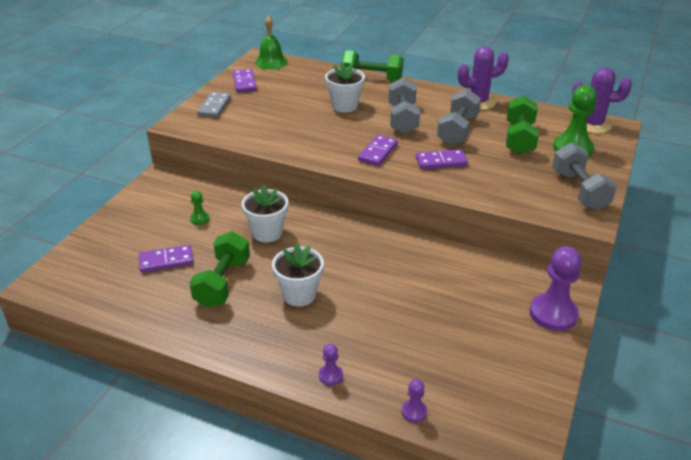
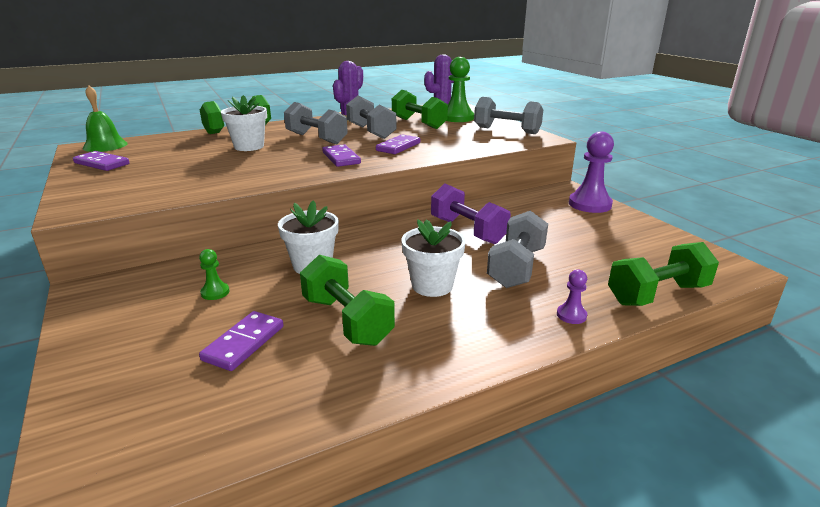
camera: 50 degrees left, 10 degrees down
grey domino [197,92,231,118] -> none
purple pawn [402,379,427,422] -> green dumbbell [608,242,719,306]
none -> purple dumbbell [431,183,511,244]
none -> grey dumbbell [487,211,548,288]

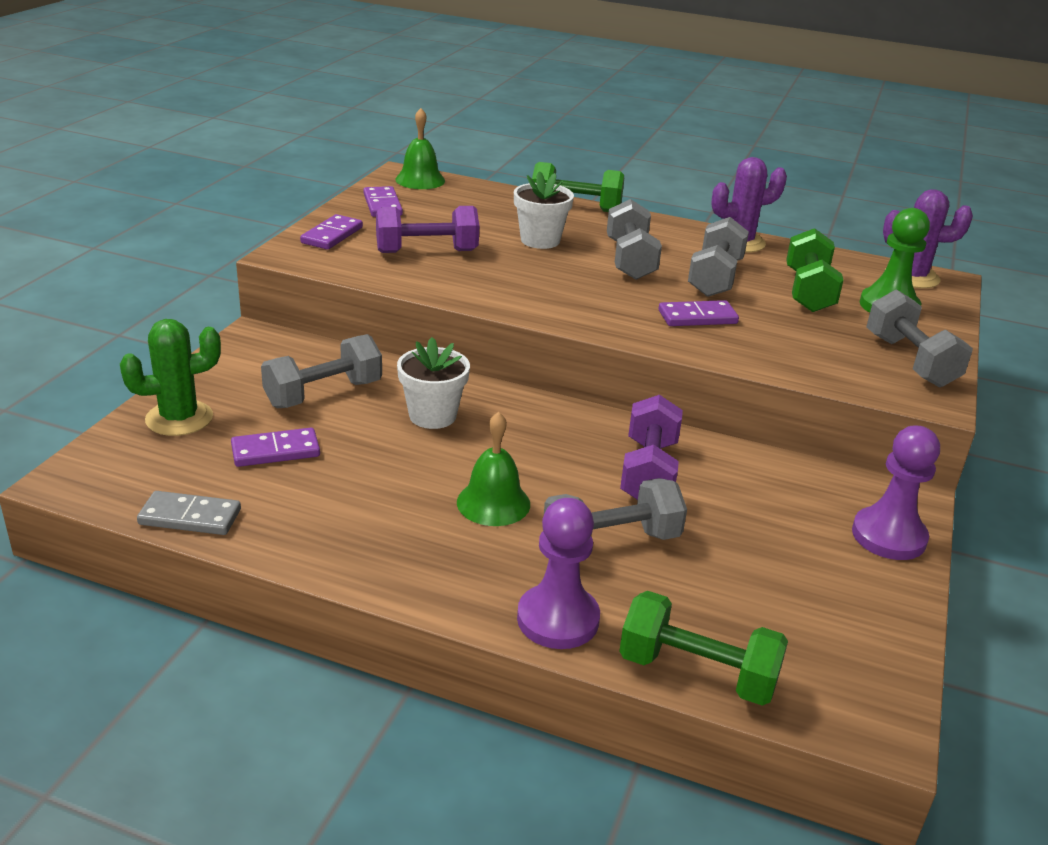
camera: 45 degrees right, 5 degrees up
green pawn [199,249,230,300] -> grey dumbbell [261,334,382,408]
green dumbbell [300,255,395,346] -> none
purple domino [322,144,361,167] -> purple domino moved to [300,214,363,250]
white flower pot [401,219,466,297] -> green bell [457,412,530,526]
purple pawn [557,270,587,324] -> purple pawn [517,498,600,649], size x2.10
none -> green cactus [120,319,221,436]
none -> grey domino [137,491,241,535]
none -> purple dumbbell [376,206,479,253]

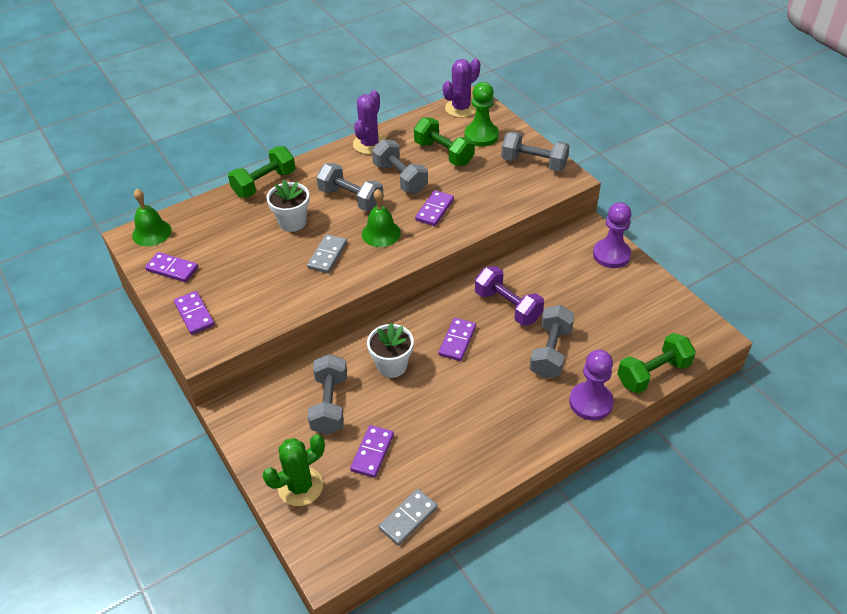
camera: 50 degrees left, 15 degrees up
green cactus [120,319,221,436] -> green cactus turned 45 degrees clockwise [263,434,325,506]
purple dumbbell [376,206,479,253] -> none
green bell [457,412,530,526] -> green bell moved to [362,189,401,247]
none -> grey domino [307,234,347,273]
none -> purple domino [438,318,476,361]

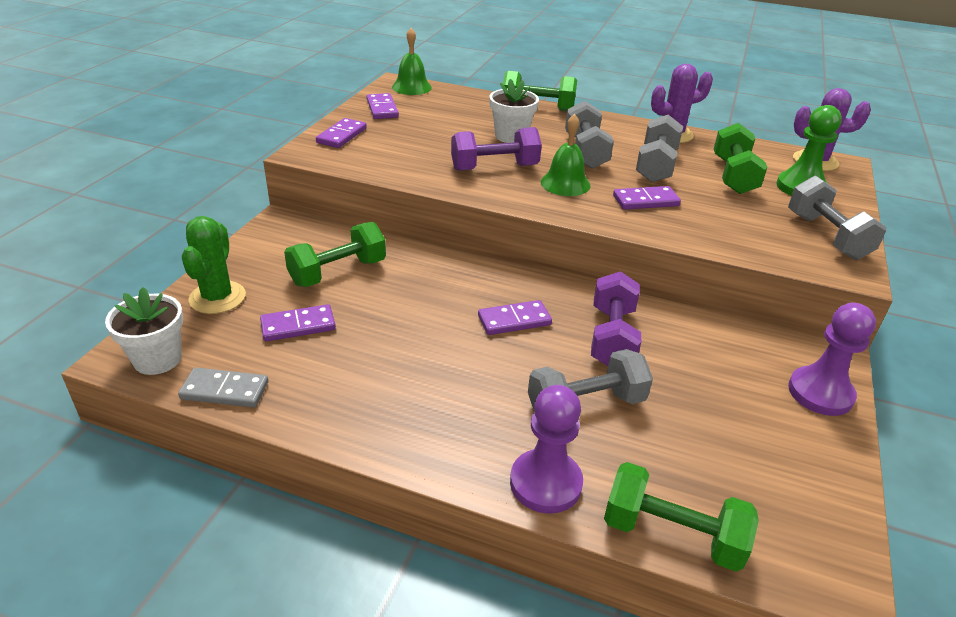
camera: 50 degrees right, 10 degrees down
green cactus [263,434,325,506] -> green cactus turned 75 degrees clockwise [182,216,246,314]
grey domino [307,234,347,273] -> purple dumbbell [451,127,542,171]
grey dumbbell [308,354,347,435] -> green dumbbell [284,222,386,287]
white flower pot [367,323,414,378] -> white flower pot moved to [105,287,183,375]

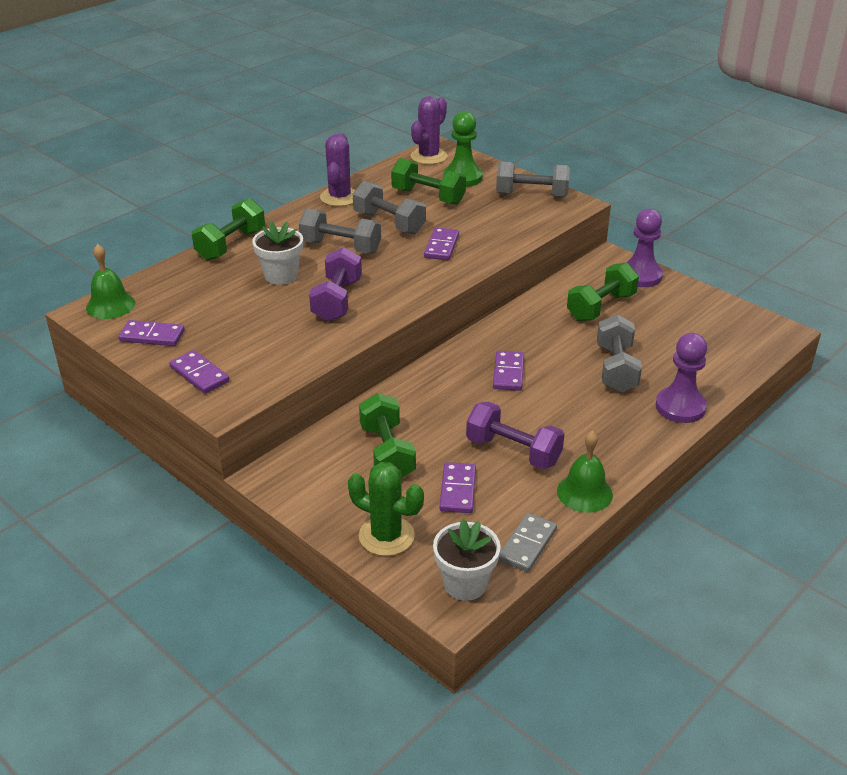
camera: 65 degrees left, 0 degrees up
green bell [541,114,590,196] -> green bell moved to [557,430,613,513]
purple dumbbell [591,271,641,366] -> purple dumbbell moved to [466,402,564,469]
green dumbbell [604,462,759,572] -> green dumbbell moved to [567,262,639,321]

